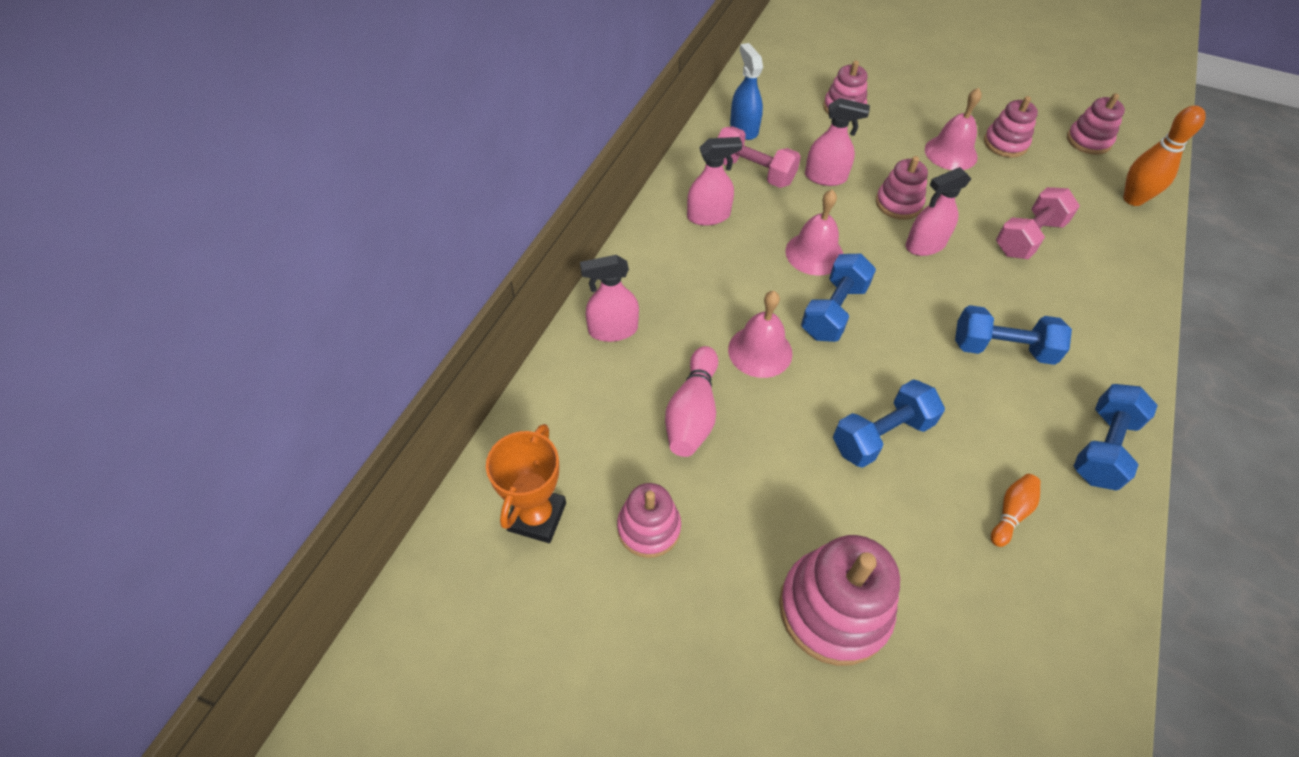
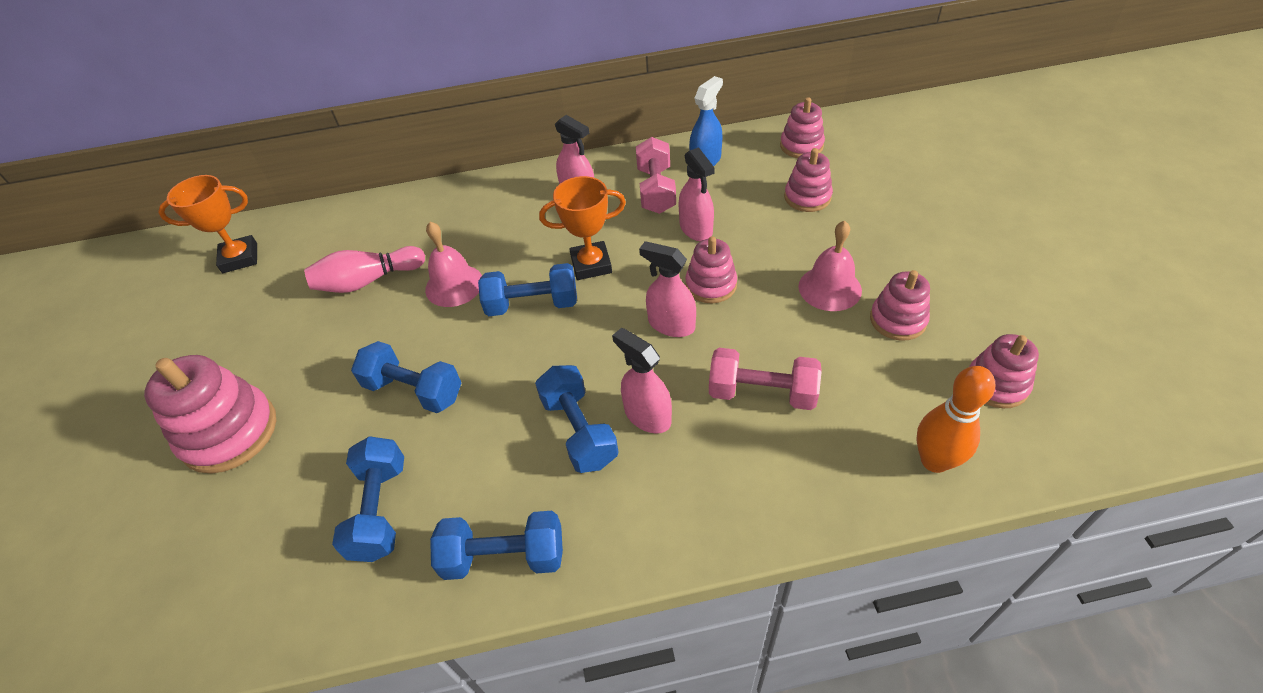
camera: 60 degrees right, 5 degrees down
pink spray bottle [580,255,639,342] -> pink spray bottle moved to [612,328,672,433]
pink stacking toy [617,483,681,558] -> pink stacking toy moved to [780,97,825,158]
pink bell [785,190,843,276] -> orange trophy [539,176,626,280]
orange bowling pin [991,474,1040,547] -> blue dumbbell [332,436,404,562]

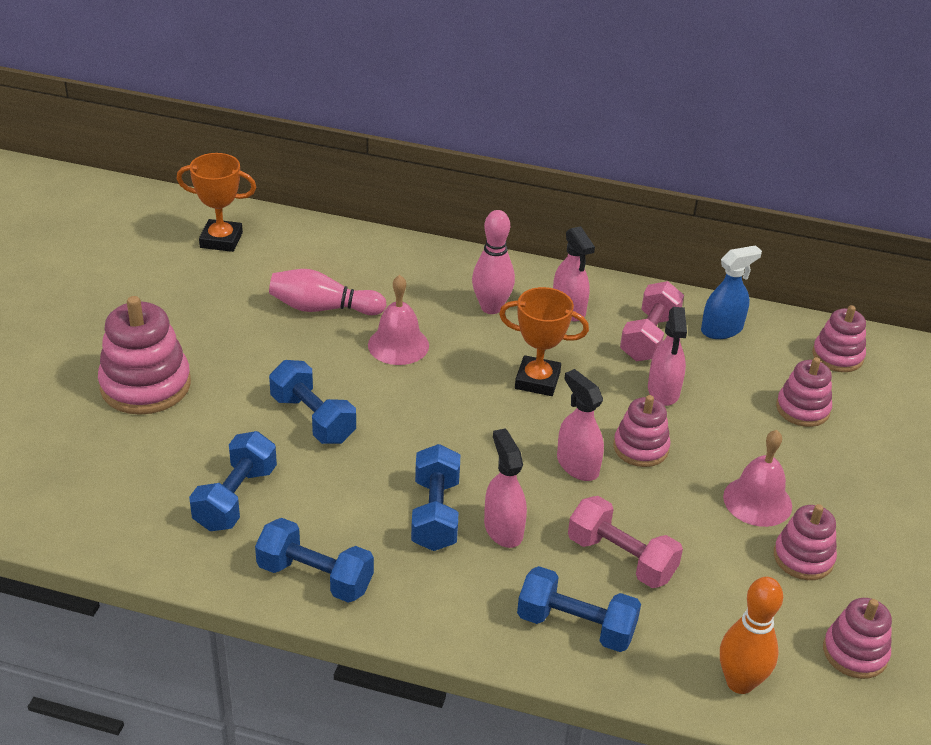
camera: 20 degrees right, 10 degrees down
blue dumbbell [478,263,577,316] -> blue dumbbell moved to [517,566,641,652]
none -> pink bowling pin [472,210,515,314]

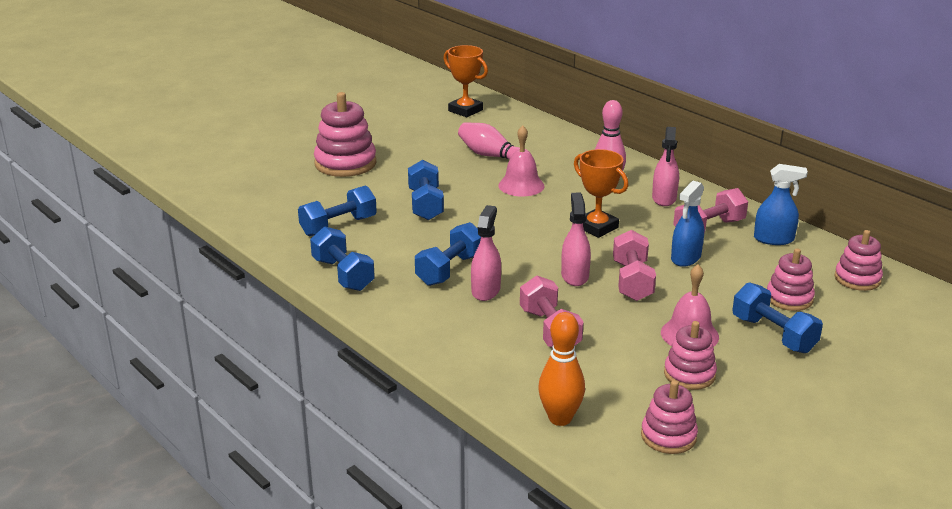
camera: 35 degrees right, 10 degrees down
blue dumbbell [517,566,641,652] -> blue dumbbell moved to [732,282,823,353]
pink stacking toy [613,395,671,467] -> pink dumbbell [613,230,656,301]
pink spray bottle [648,307,687,406] -> blue spray bottle [671,181,704,267]

